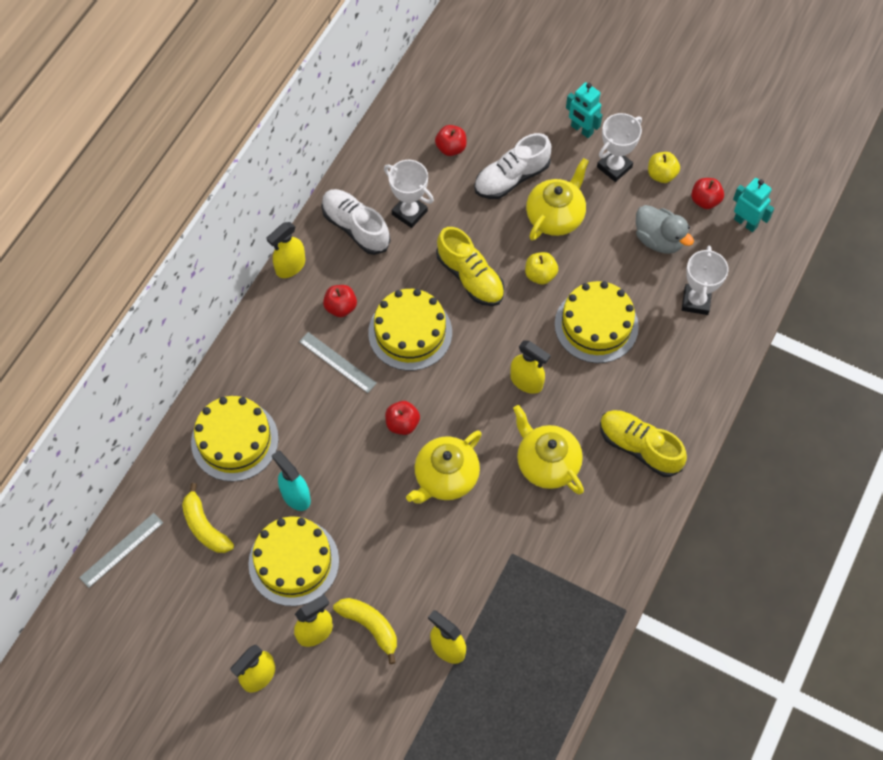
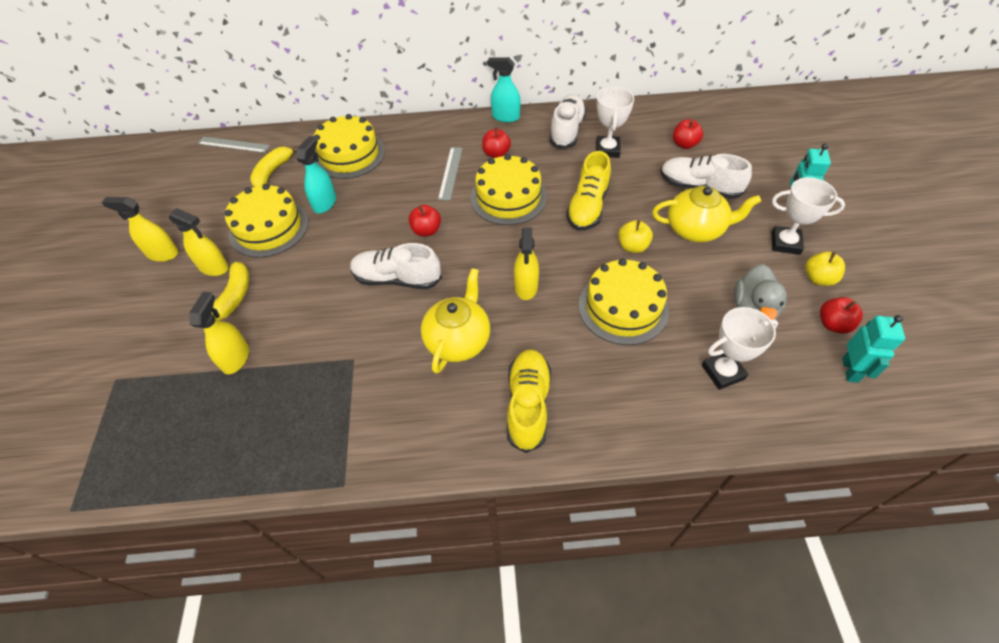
camera: 60 degrees right, 10 degrees down
yellow spray bottle [266,222,305,278] -> turquoise spray bottle [488,57,520,122]
yellow teapot [406,430,482,504] -> white shoe [350,243,442,289]

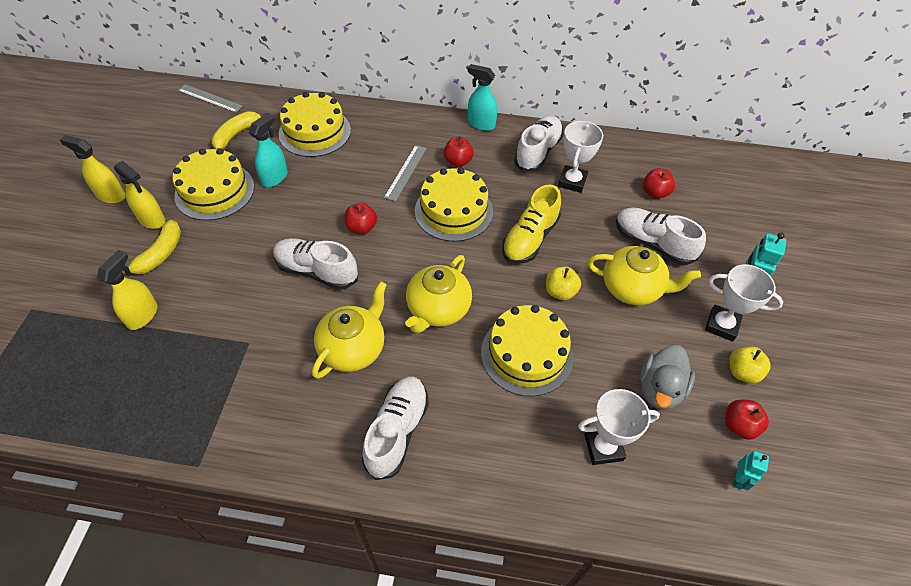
camera: 10 degrees right, 0 degrees up
yellow shoe [507,349,551,453] -> white shoe [362,376,429,480]
yellow spray bottle [514,227,539,300] -> yellow teapot [405,255,472,333]
turquoise robot [842,315,905,383] -> turquoise robot [733,451,769,490], size x0.65

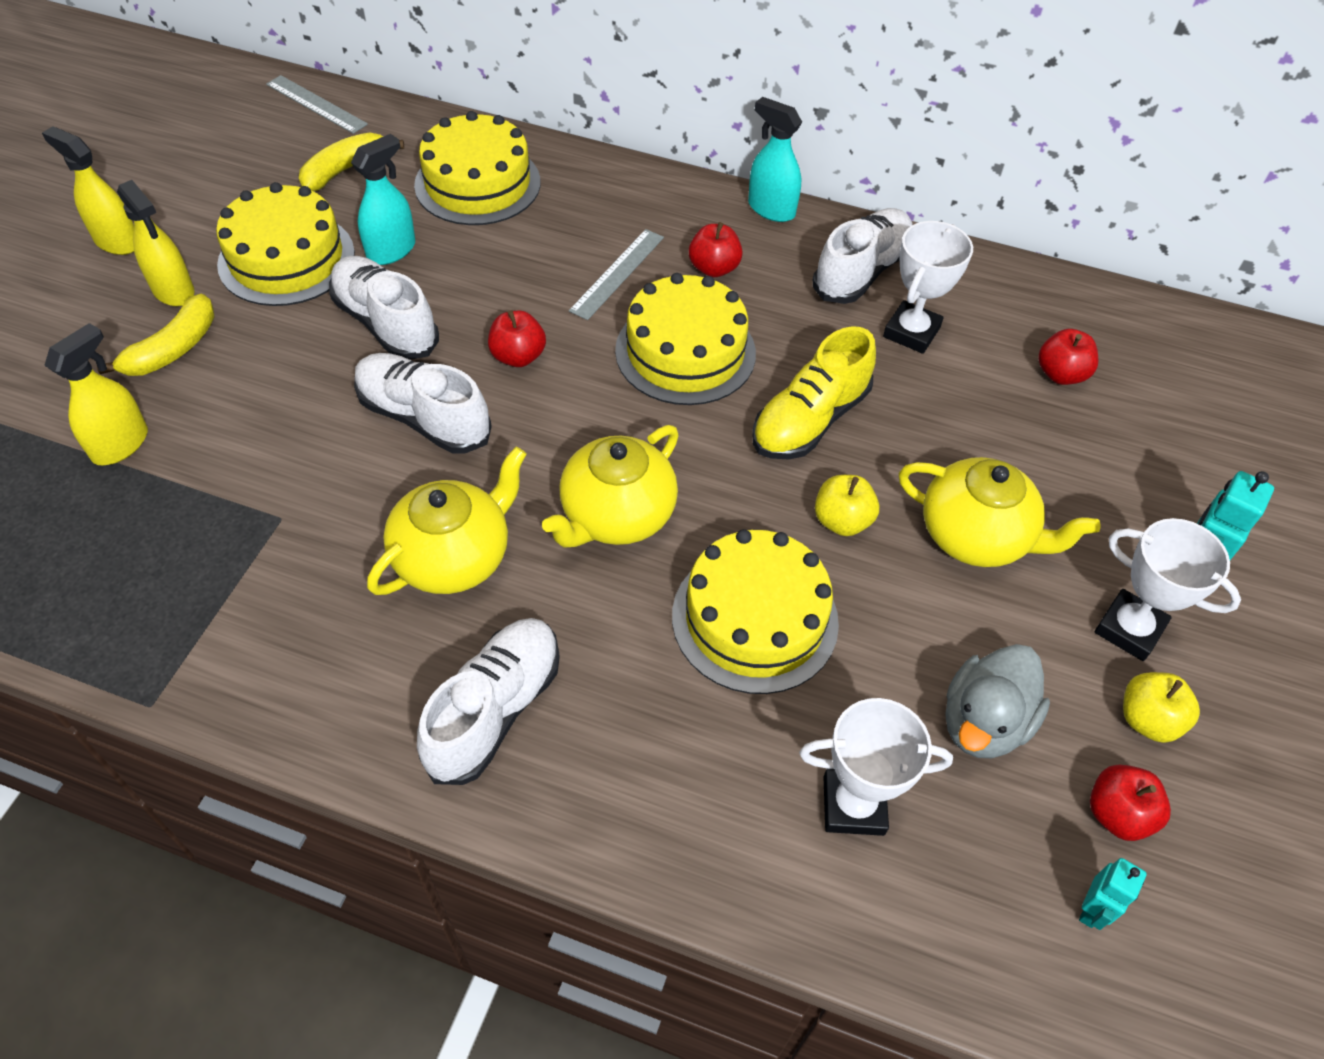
camera: 10 degrees right, 0 degrees up
white shoe [616,207,706,265] -> white shoe moved to [329,256,439,360]

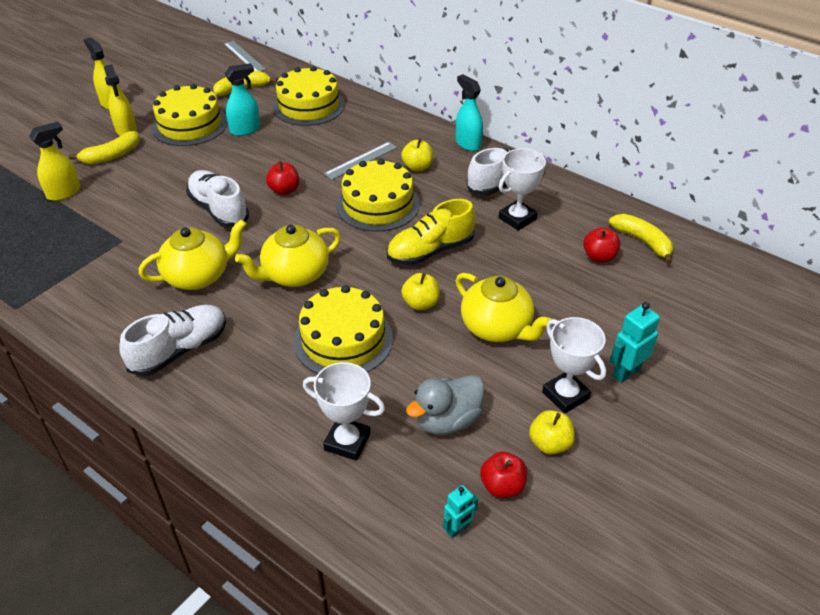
camera: 20 degrees right, 10 degrees down
white shoe [329,256,439,360] -> none
red apple [689,222,743,277] -> yellow apple [401,138,433,171]
none -> yellow banana [609,214,673,264]

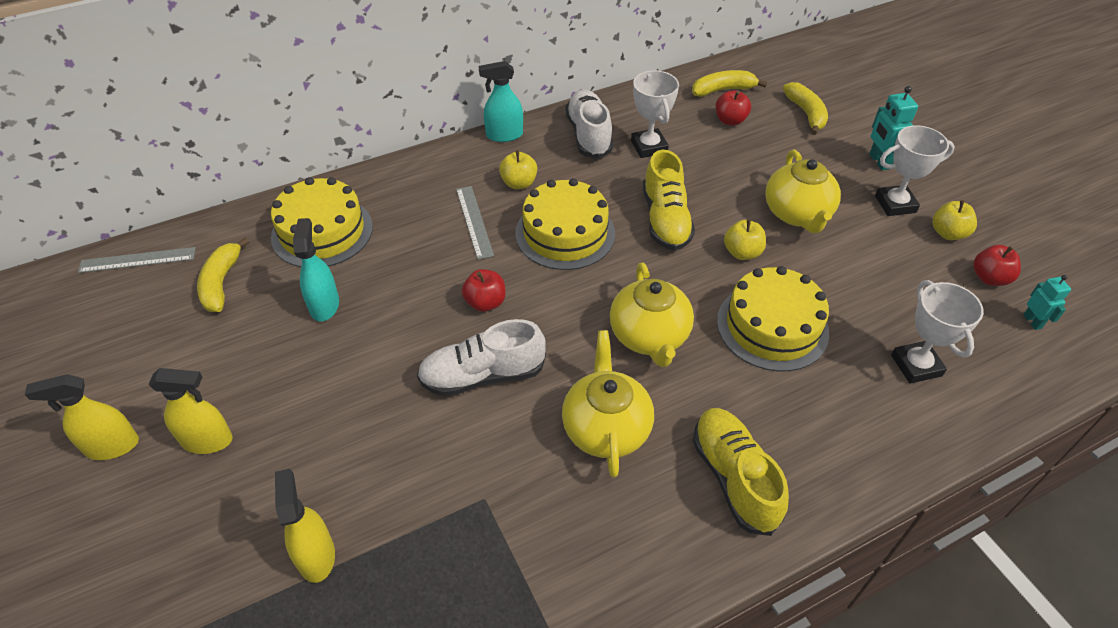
camera: 65 degrees left, 5 degrees up
yellow banana [68,131,140,164] -> yellow banana moved to [783,82,828,135]
white shoe [119,305,226,376] -> yellow shoe [693,408,789,536]
yellow cake [152,84,227,146] -> none
white trophy [303,362,385,461] -> white trophy turned 60 degrees counterclockwise [891,280,984,384]
grey duck [406,375,485,435] -> none
yellow teapot [456,273,552,342] -> yellow teapot turned 105 degrees clockwise [765,149,841,233]

